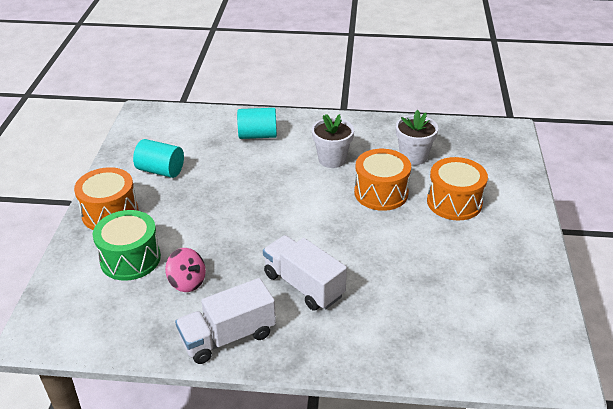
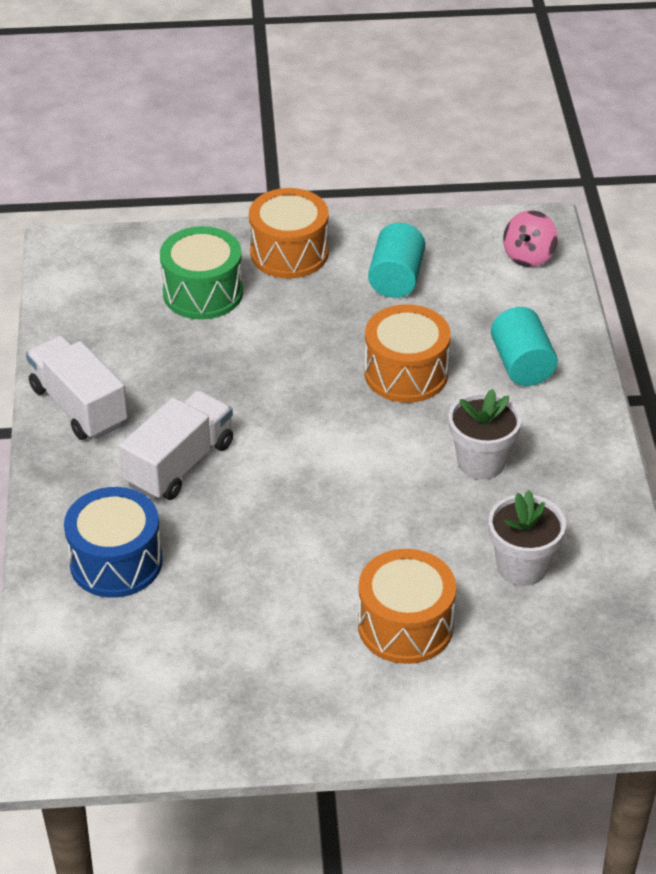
camera: 80 degrees right, 5 degrees up
pink spinning top [165,248,206,292] -> pink spinning top moved to [503,210,558,267]
orange drum [354,149,411,211] -> orange drum moved to [364,304,451,403]
none -> blue drum [64,487,163,598]

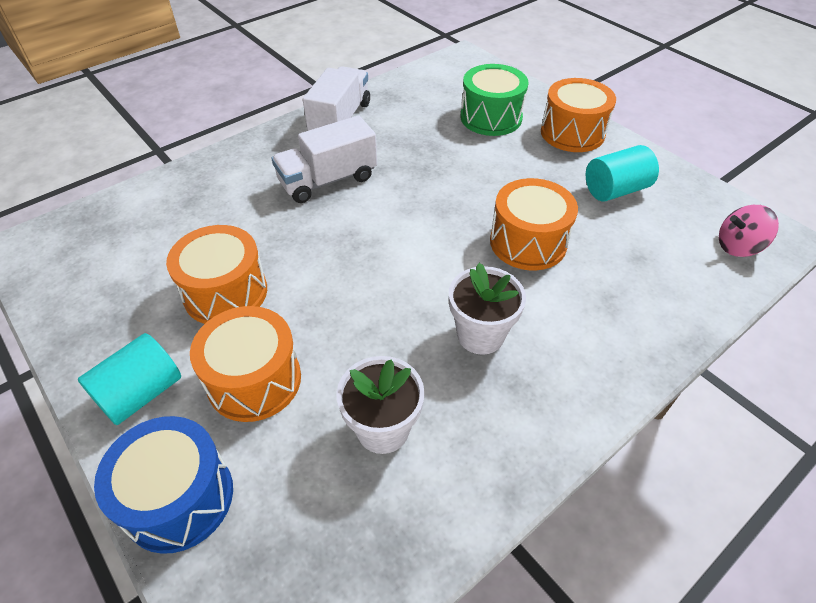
camera: 55 degrees right, 5 degrees up
blue drum [64,487,163,598] -> blue drum moved to [94,416,233,554]
white truck [119,390,233,500] -> white truck turned 150 degrees clockwise [272,115,377,203]
turquoise cylinder [491,307,558,386] -> turquoise cylinder moved to [78,333,181,425]
none -> orange drum [166,225,267,324]

